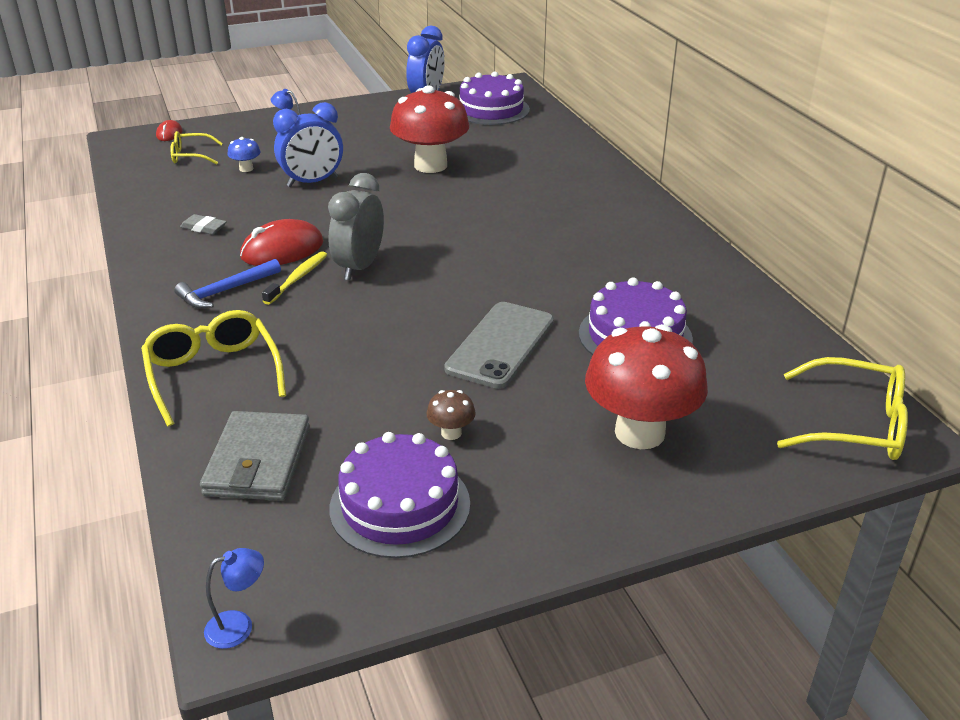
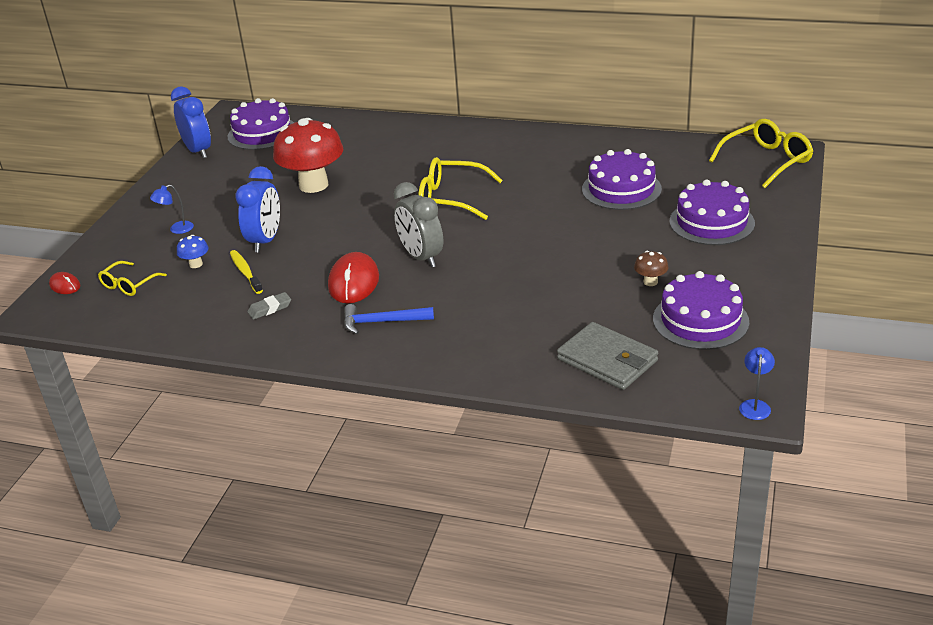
camera: 50 degrees left, 0 degrees up
yellow glasses [141,310,286,426] -> yellow glasses moved to [418,157,503,220]
blue hammer [174,259,281,308] -> blue hammer turned 90 degrees clockwise [344,304,434,334]
yellow toothbrush [262,251,327,305] -> yellow toothbrush moved to [230,250,263,294]
grey phone [444,302,554,389] -> none
red mushroom [585,324,708,449] -> purple cake [669,180,755,245]

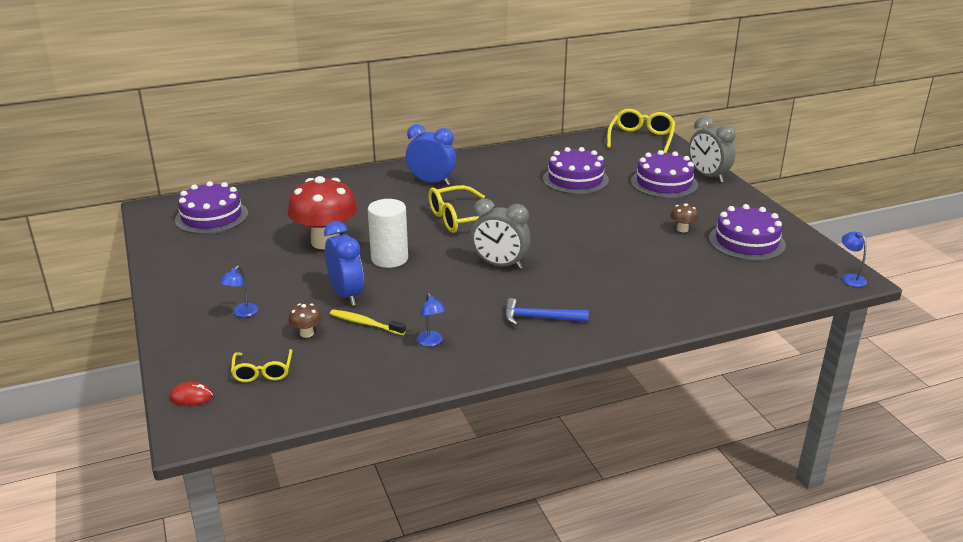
camera: 40 degrees left, 5 degrees down
blue clock [171,86,211,159] -> blue clock moved to [406,124,456,185]
blue mushroom [177,235,209,268] -> brown mushroom [288,303,322,338]
grey eraser [247,292,291,320] -> blue lamp [417,293,445,346]
red mouse [328,252,379,303] -> none
blue hammer [344,304,434,334] -> blue hammer turned 45 degrees clockwise [505,298,589,326]
grey wallet [557,322,658,390] -> none
none -> white cylinder [368,199,408,268]
none -> grey clock [689,116,735,183]

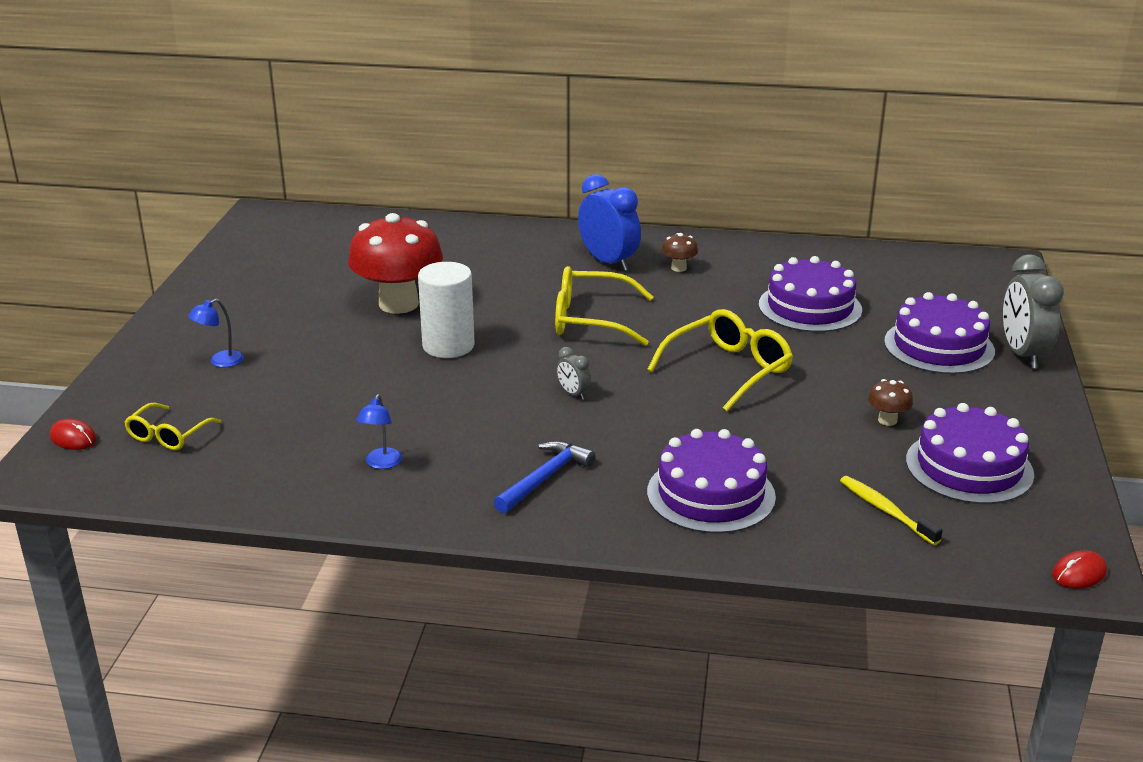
camera: 30 degrees right, 0 degrees up
purple cake [175,181,248,234] -> purple cake moved to [647,429,776,534]
brown mushroom [288,303,322,338] -> brown mushroom moved to [661,233,698,272]
blue clock [324,221,364,306] -> none
yellow toothbrush [330,310,406,335] -> yellow toothbrush moved to [840,476,943,545]
grey clock [471,199,531,269] -> grey clock [557,347,591,400], size x0.47
blue hammer [505,298,589,326] -> blue hammer turned 90 degrees clockwise [494,441,595,513]
yellow glasses [607,109,675,153] -> yellow glasses moved to [647,309,793,411]
blue lamp [842,232,867,287] -> red mouse [1052,550,1107,589]

